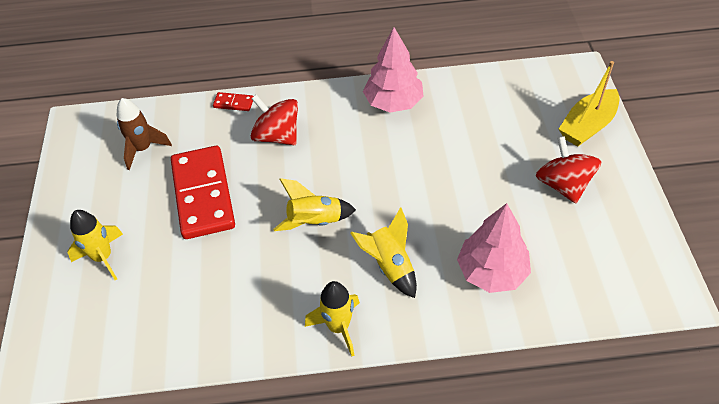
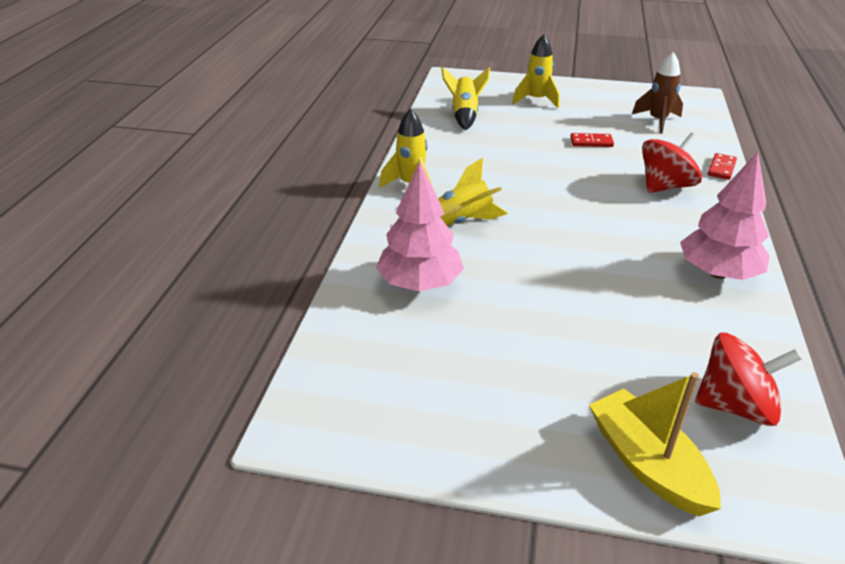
camera: 105 degrees right, 15 degrees down
red domino [171,146,235,239] -> red domino [570,133,614,147], size x0.41
yellow rocket [273,178,356,231] -> yellow rocket moved to [441,67,490,130]
red spinning top [536,136,601,203] -> red spinning top moved to [695,333,802,426]

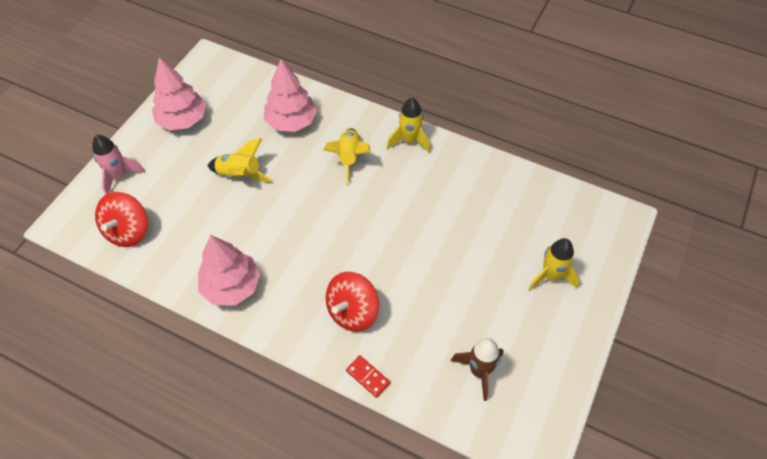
camera: 105 degrees right, 20 degrees up
yellow rocket [441,67,490,130] -> yellow rocket moved to [208,138,273,182]
red domino [570,133,614,147] -> none
yellow boat [589,372,721,516] -> pink rocket [93,135,146,195]
red spinning top [642,133,702,193] -> red spinning top turned 60 degrees clockwise [326,272,379,332]
none -> pink tree [152,57,206,130]

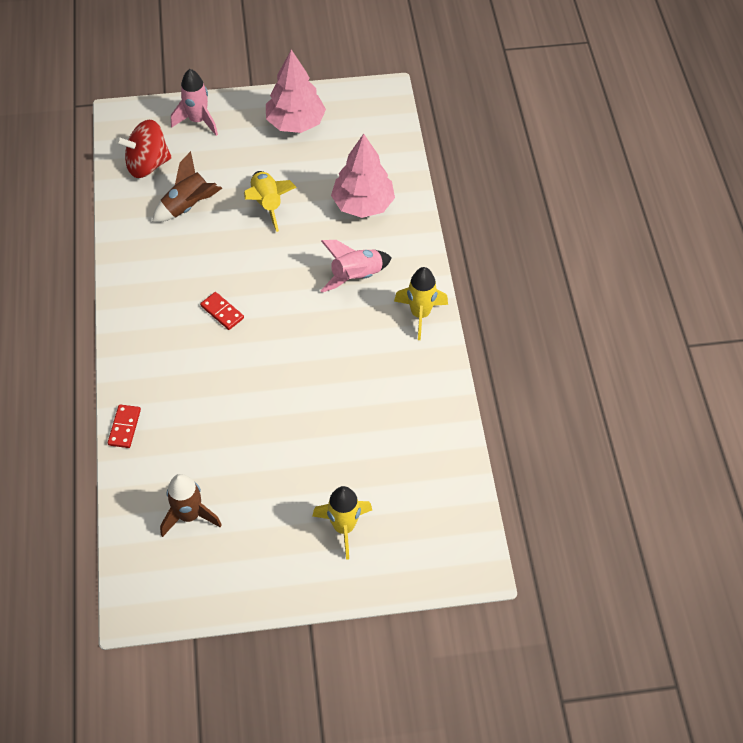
camera: 55 degrees right, 0 degrees up
pink tree [198,235,260,306] -> none
yellow rocket [323,128,370,184] -> pink rocket [321,240,391,292]
red spinning top [326,272,379,332] -> none
none -> brown rocket [152,151,222,222]
none -> red domino [200,292,244,330]

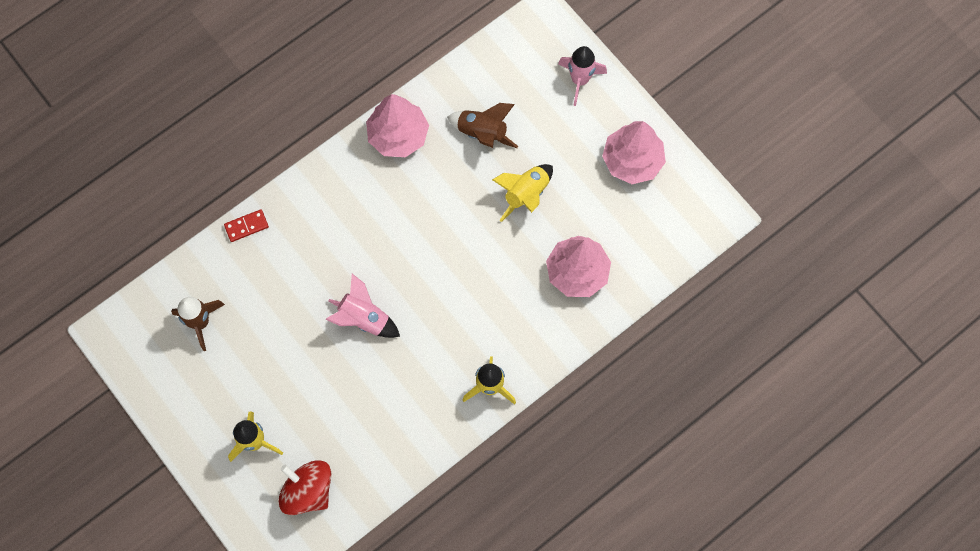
camera: 60 degrees right, 15 degrees up
red spinning top [116,120,172,178] -> red spinning top moved to [279,460,331,515]
red domino [200,292,244,330] -> none
pink rocket [321,240,391,292] -> pink rocket moved to [326,274,400,338]
none -> pink tree [366,94,429,157]

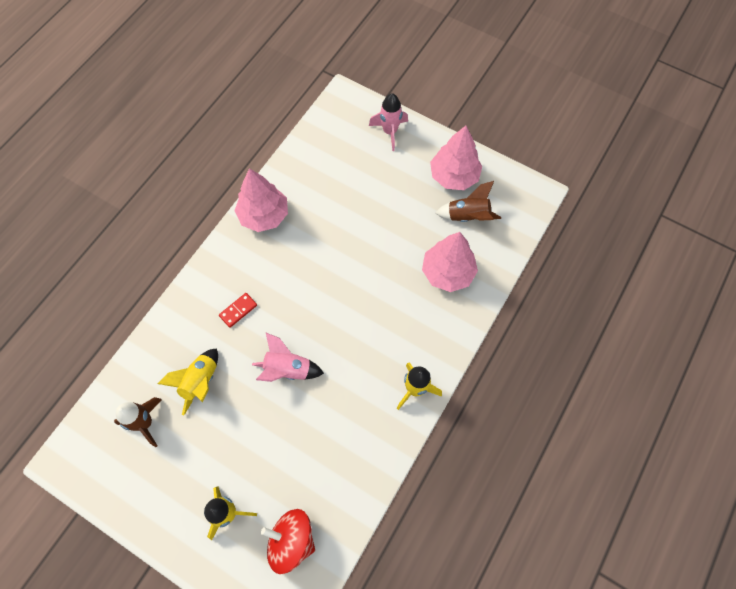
camera: 20 degrees left, 5 degrees down
red domino [224,209,269,242] -> red domino moved to [219,293,257,328]
brown rocket [447,103,518,148] -> brown rocket moved to [435,181,501,222]
yellow rocket [492,164,553,222] -> yellow rocket moved to [157,348,218,416]

